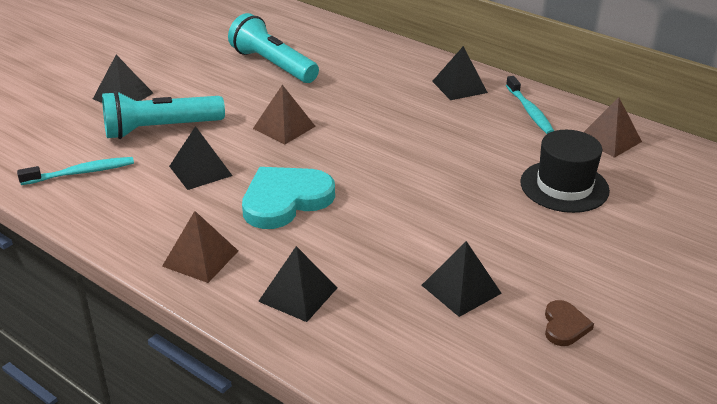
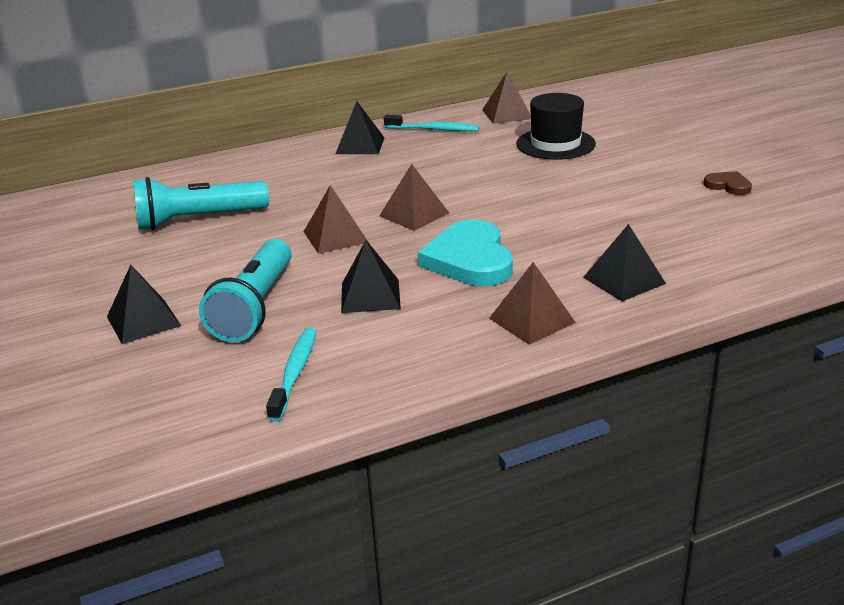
camera: 60 degrees left, 5 degrees down
black pyramid [422,241,502,317] -> none
none -> brown pyramid [379,164,449,231]

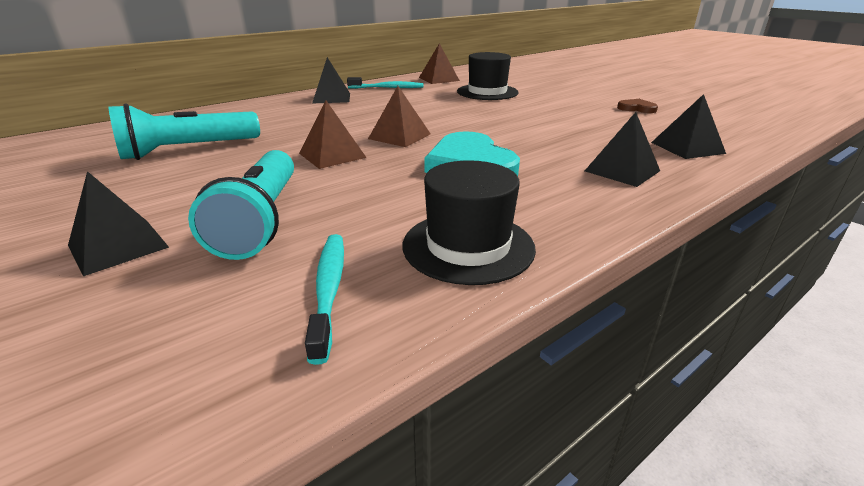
camera: 15 degrees left, 0 degrees up
black pyramid [341,240,401,313] -> black pyramid moved to [651,94,726,159]
brown pyramid [489,262,576,345] -> none
none -> black hat [403,160,536,285]

